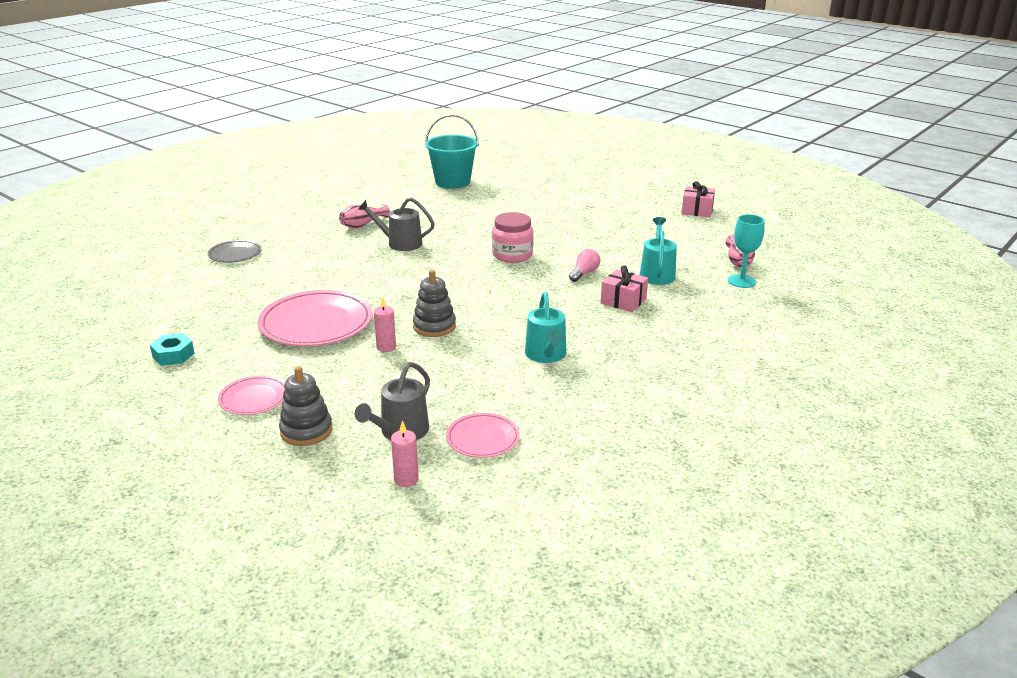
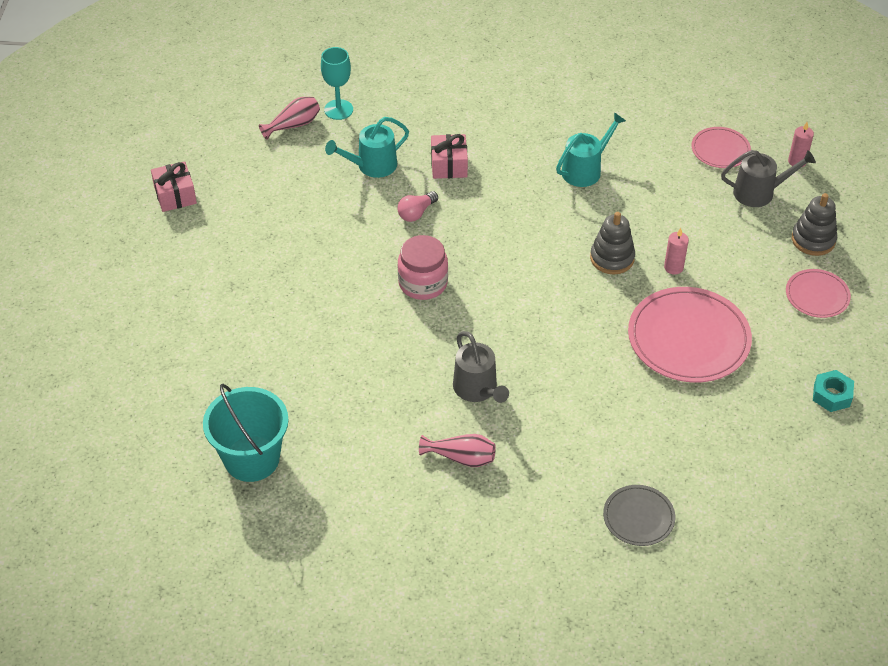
camera: 125 degrees left, 20 degrees up
pink light bulb [569,249,600,282] -> pink light bulb turned 45 degrees counterclockwise [397,191,438,222]

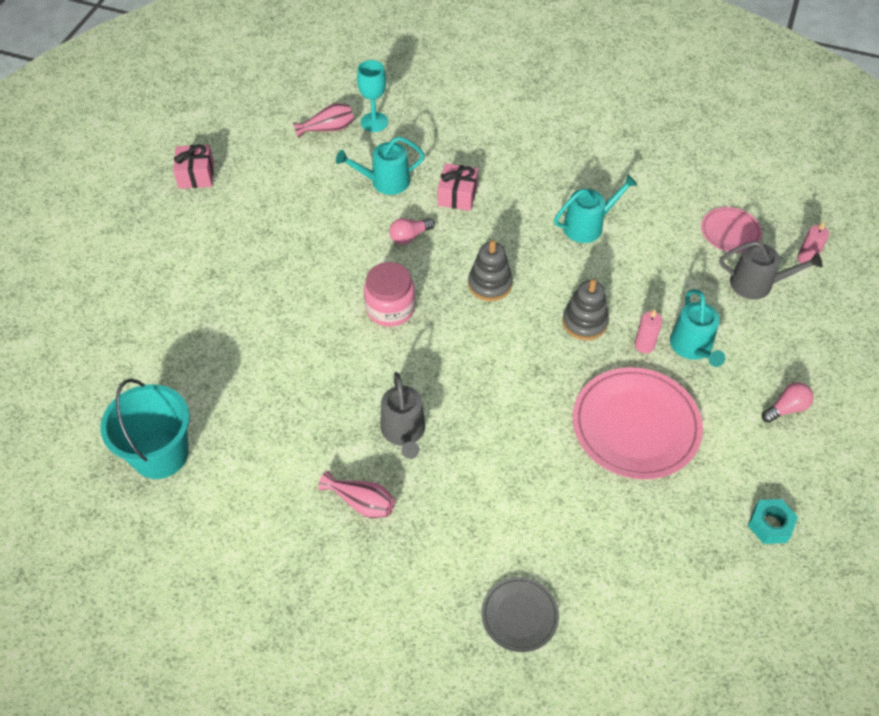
camera: 15 degrees right, 5 degrees up
pink plate [786,269,851,318] -> pink light bulb [762,382,813,423]
grey stacking toy [792,193,837,256] -> grey stacking toy moved to [468,240,513,301]
none -> turquoise watering can [670,289,725,367]

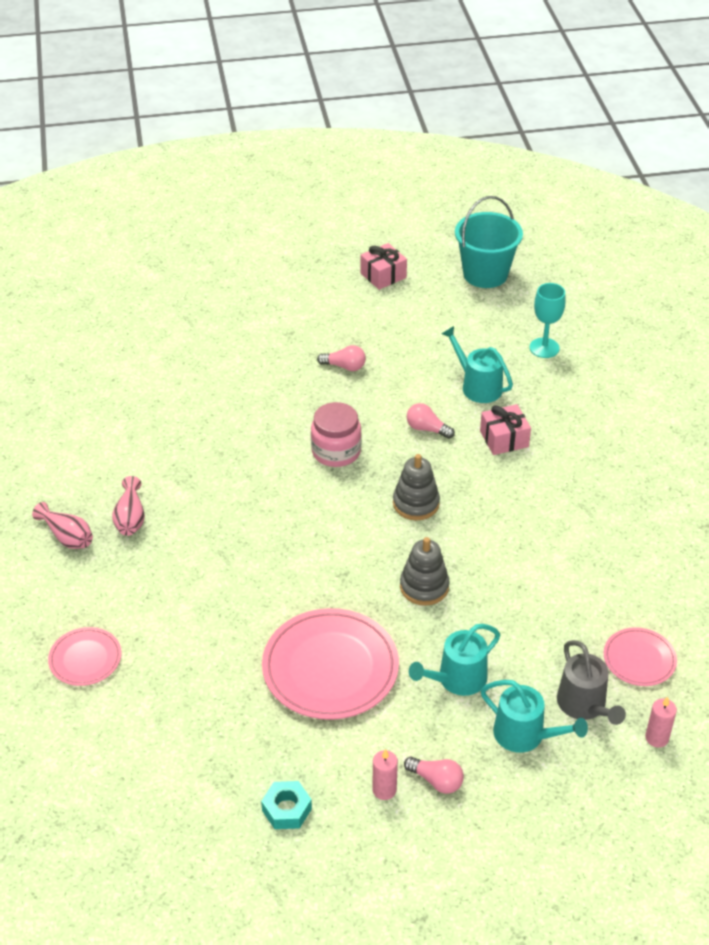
camera: 60 degrees right, 10 degrees down
turquoise bucket [100,379,190,479] -> turquoise bucket moved to [455,196,523,288]
pink vase [293,103,354,138] -> pink vase moved to [32,502,93,549]
grey watering can [380,372,425,459] -> none
grey plate [482,577,559,652] -> pink plate [48,627,122,686]
turquoise watering can [554,174,638,243] -> turquoise watering can moved to [481,680,588,753]
pink candle [635,310,663,353] -> pink candle moved to [372,749,398,800]
none -> pink light bulb [317,345,366,371]

